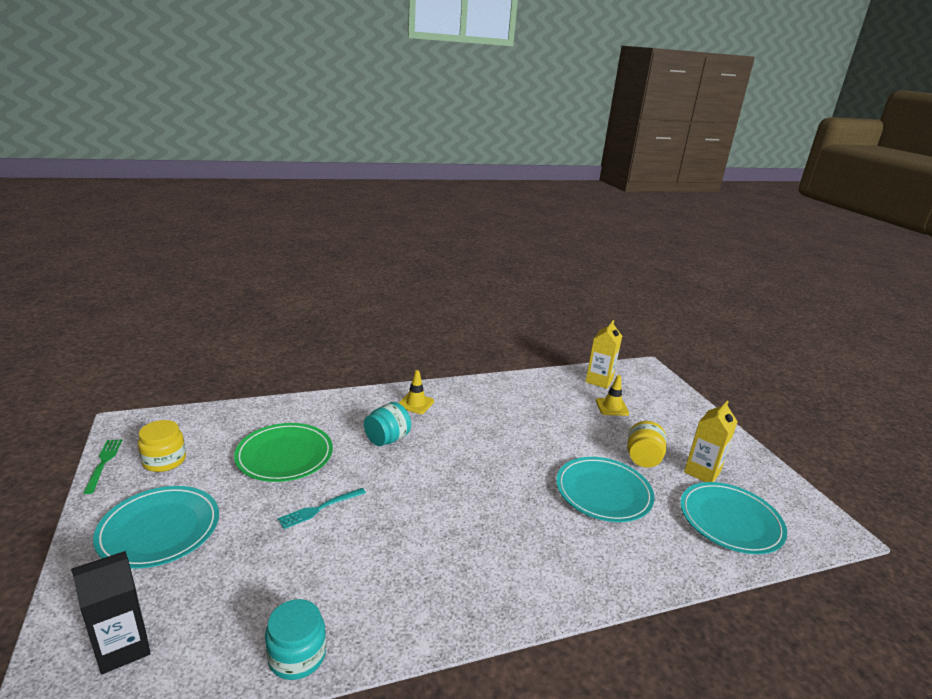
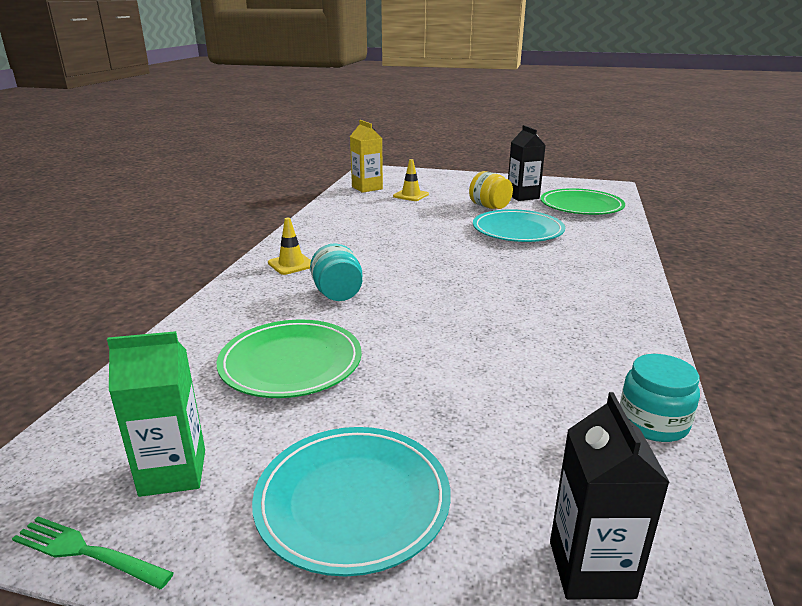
camera: 55 degrees left, 0 degrees up
yellow jar [138,420,186,472] -> green carton [107,331,205,497]
turquoise fork [278,488,366,529] -> none
turquoise plate [680,482,787,554] -> green plate [540,188,625,215]
yellow carton [684,401,738,482] -> black carton [508,125,546,201]

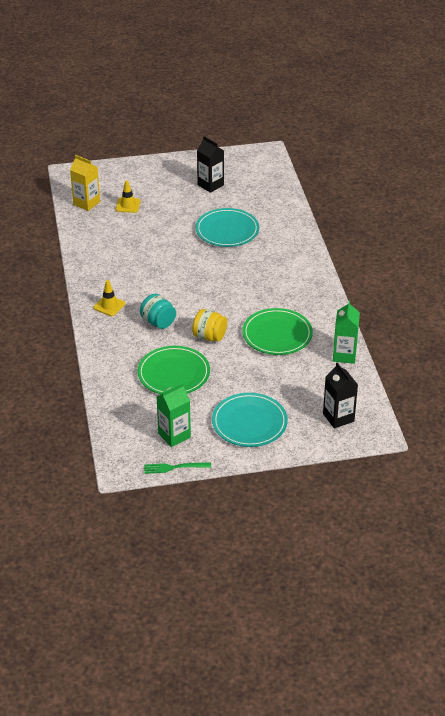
camera: 25 degrees left, 15 degrees up
yellow jar [469,171,513,209] -> yellow jar moved to [192,309,227,342]
green plate [540,188,625,215] -> green plate moved to [242,308,313,355]
turquoise jar [620,354,700,442] -> green carton [333,301,360,364]

